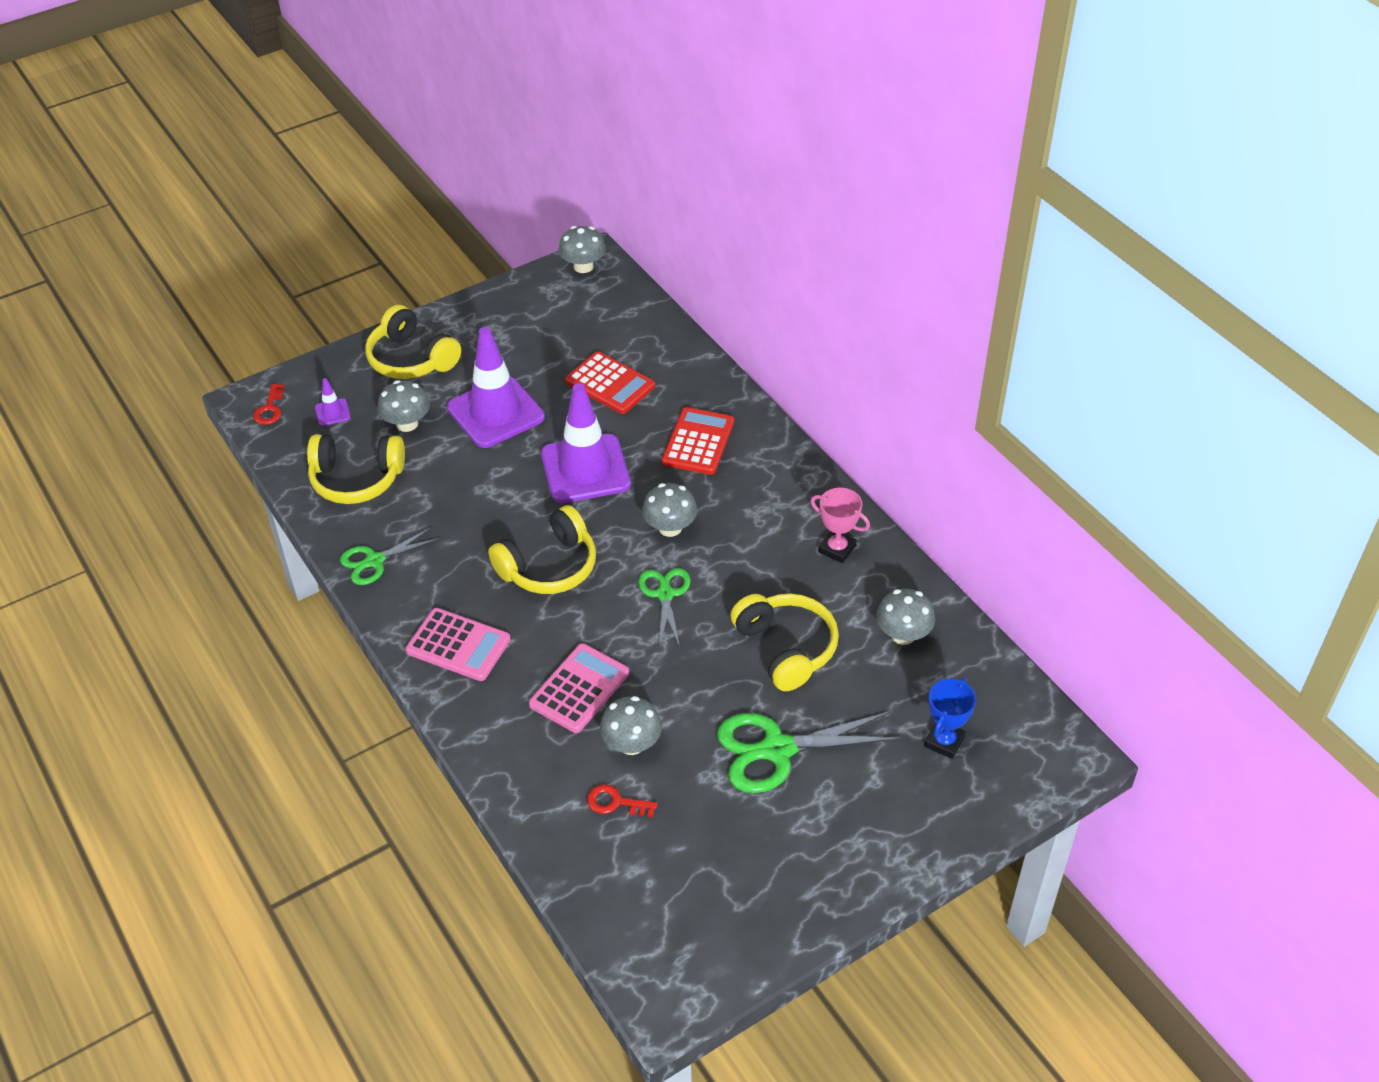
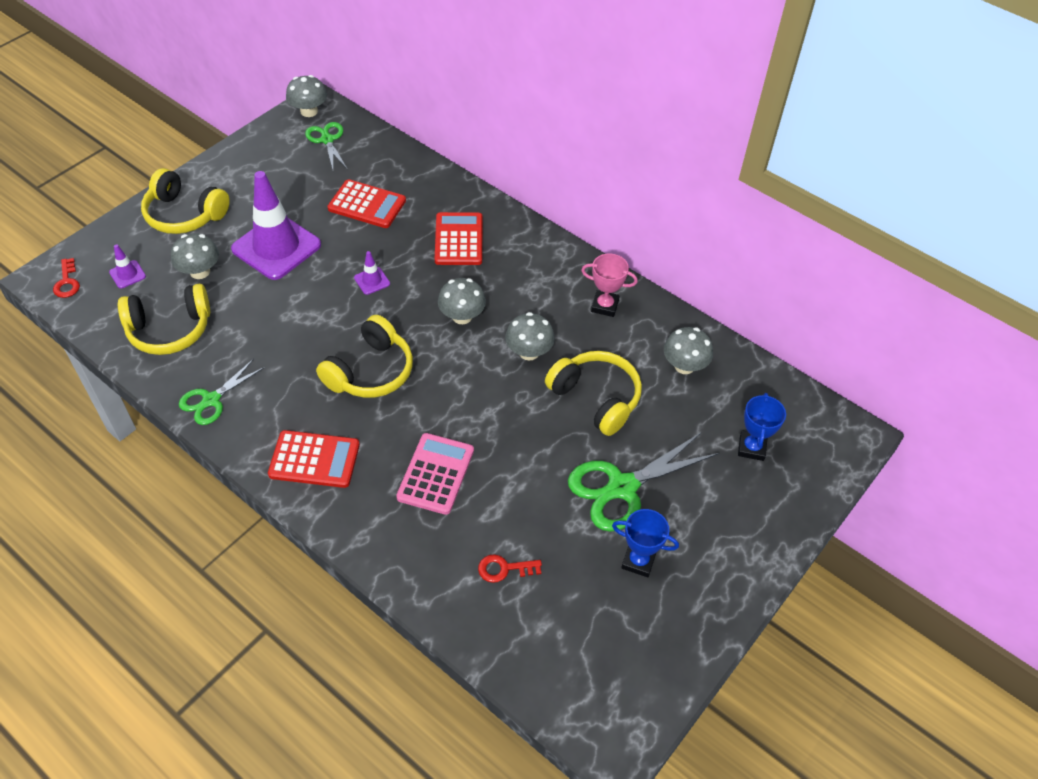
camera: 20 degrees left, 5 degrees up
pink calculator [406,608,511,681] -> red calculator [268,430,360,488]
purple traffic cone [541,383,631,503] -> purple traffic cone [354,251,390,295], size x0.41
grey mushroom [600,696,662,755] -> grey mushroom moved to [505,312,555,361]
green scissors [638,568,691,648] -> green scissors moved to [305,122,348,170]
none -> blue trophy [612,509,679,577]

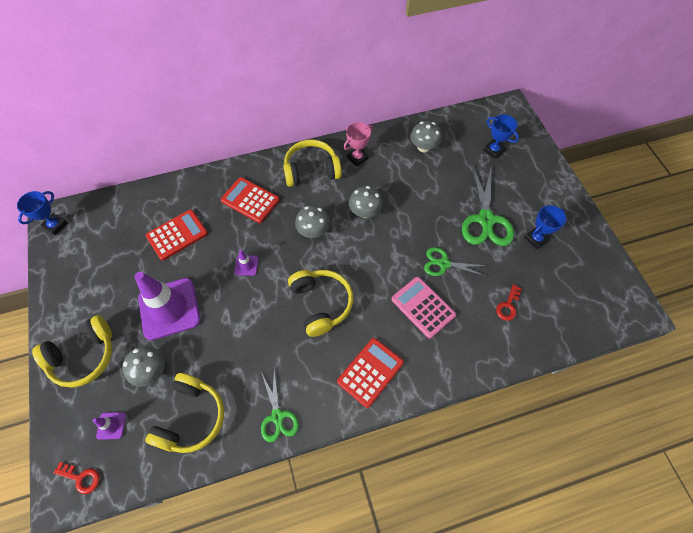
camera: 55 degrees left, 10 degrees up
grey mushroom [286,75,327,117] -> blue trophy [17,191,67,235]
green scissors [305,122,348,170] -> green scissors moved to [424,247,486,276]
yellow headphones [545,351,642,436] -> yellow headphones moved to [283,139,342,187]

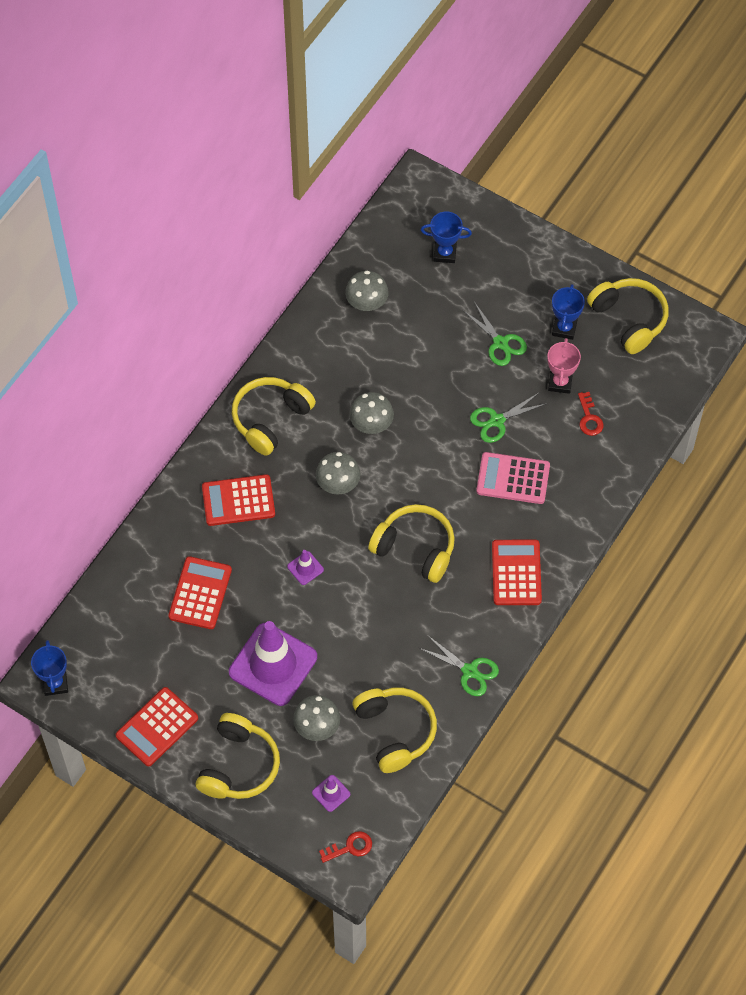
camera: 40 degrees left, 0 degrees up
pink trophy [344,122,373,167] -> pink trophy moved to [547,338,581,394]
green scissors [462,166,514,246] -> green scissors [464,303,527,366], size x0.60
none -> red calculator [116,687,198,766]
none -> yellow headphones [587,278,669,354]

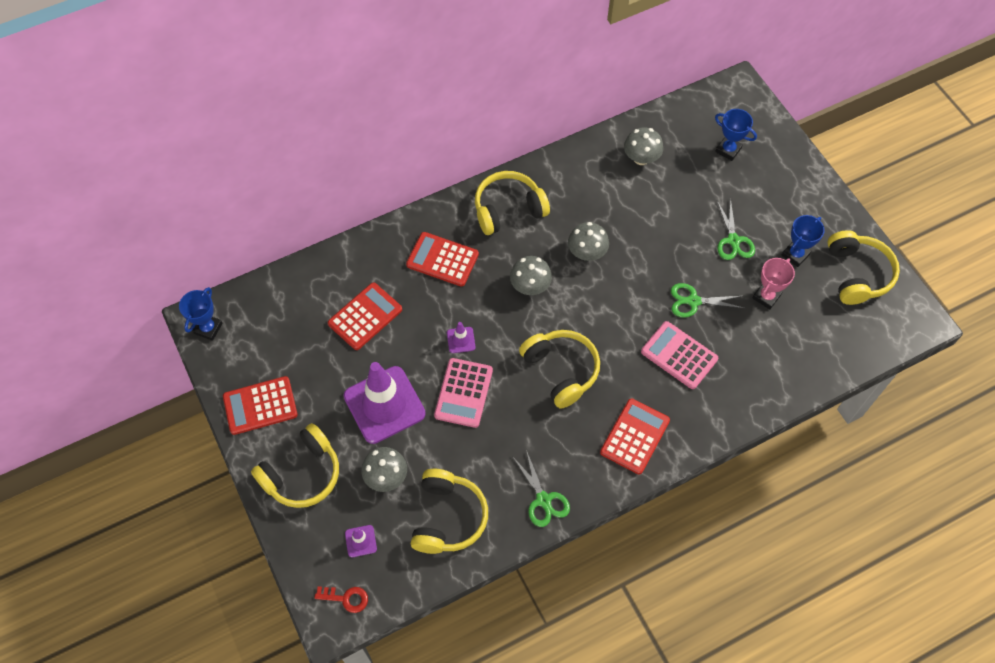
camera: 30 degrees right, 0 degrees up
red key [578,392,604,436] -> none
none -> pink calculator [434,358,493,428]

